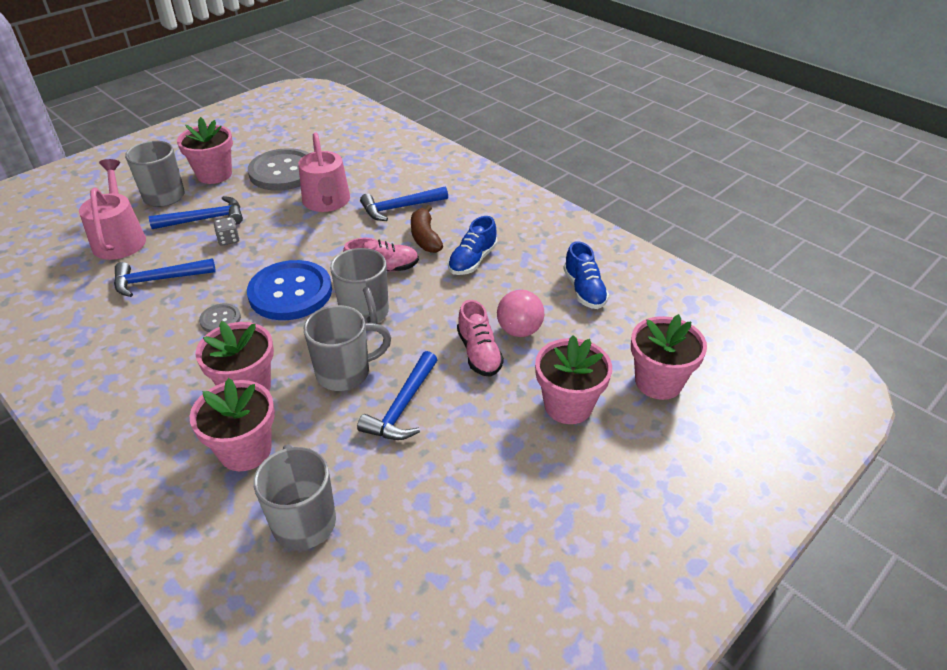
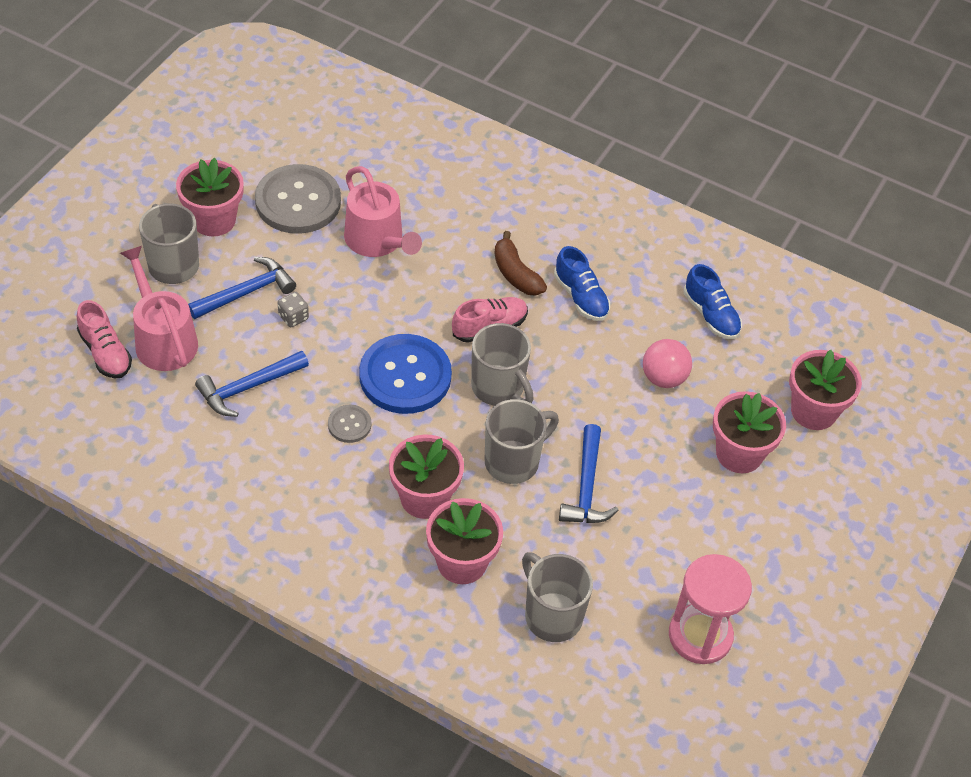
camera: 20 degrees left, 10 degrees up
blue hammer [360,187,448,221] -> none
blue shoe [448,216,497,275] -> blue shoe turned 45 degrees counterclockwise [554,246,610,321]
pink shoe [457,300,504,377] -> pink shoe moved to [77,300,132,378]
none -> pink hourglass [669,554,752,664]

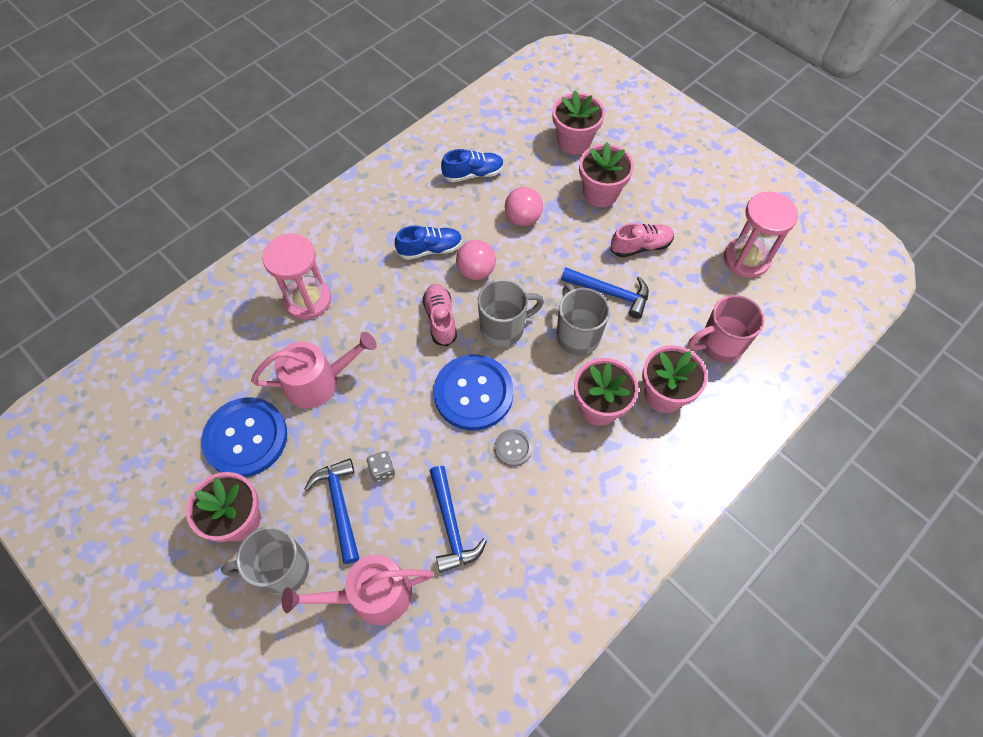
camera: 70 degrees left, 10 degrees up
pink shoe [77,300,132,378] -> pink shoe moved to [610,223,674,258]
grey button [255,164,341,234] -> blue button [201,397,287,477]
brown banana [494,231,547,295] -> none
grey mug [522,552,593,642] -> pink mug [688,295,764,363]
none -> pink hourglass [262,234,331,320]
none -> pink ball [456,240,496,280]

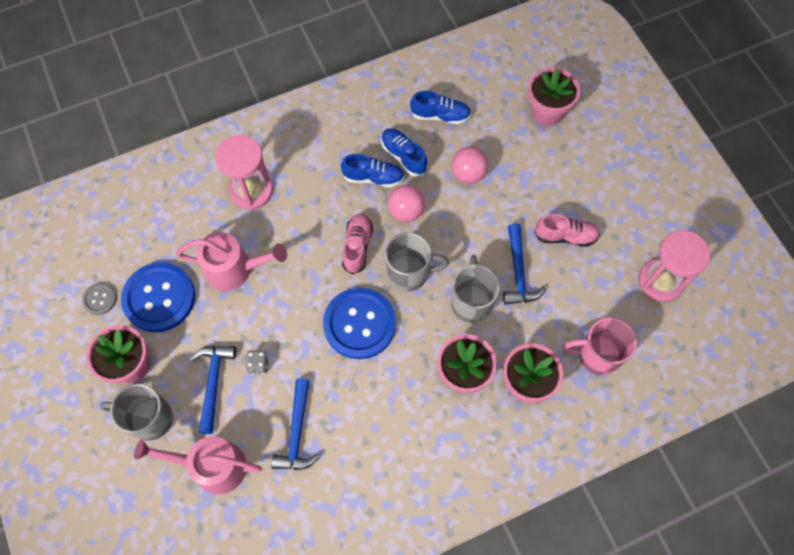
camera: 20 degrees right, 5 degrees up
grey button [494,429,532,466] -> grey button moved to [82,283,117,315]
blue hammer [561,268,649,319] -> blue hammer turned 45 degrees clockwise [503,223,546,305]
pink flower pot [579,142,634,207] -> none
none -> blue shoe [381,128,428,176]

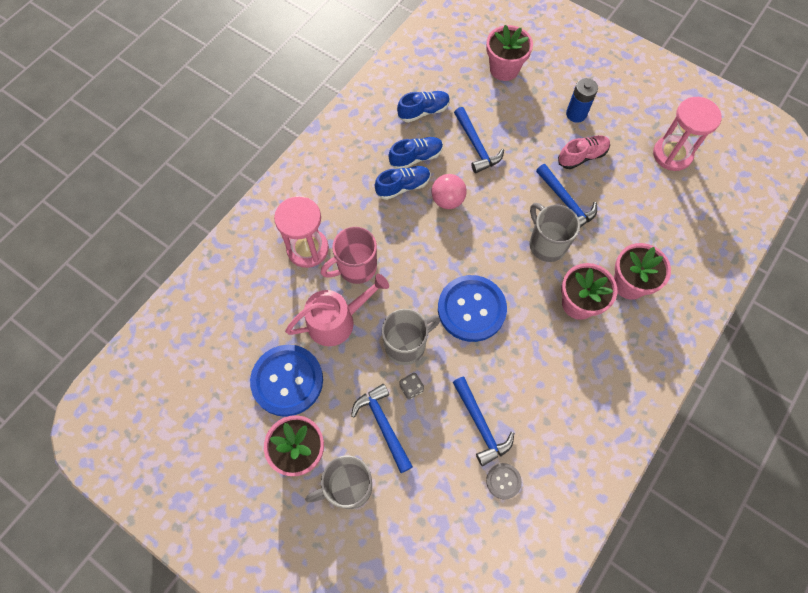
camera: 30 degrees left, 0 degrees up
grey button [82,283,117,315] -> grey button moved to [486,463,522,499]
pink watering can [134,436,262,494] -> none
pink shoe [342,213,373,274] -> none
blue shoe [381,128,428,176] -> blue shoe turned 135 degrees clockwise [388,137,443,169]
grey mug [385,232,449,291] -> grey mug moved to [382,309,440,365]
pink ball [452,147,488,184] -> blue hammer [454,107,504,173]
pink mug [563,317,637,375] -> pink mug moved to [321,227,377,284]
none -> blue battery [566,78,598,123]

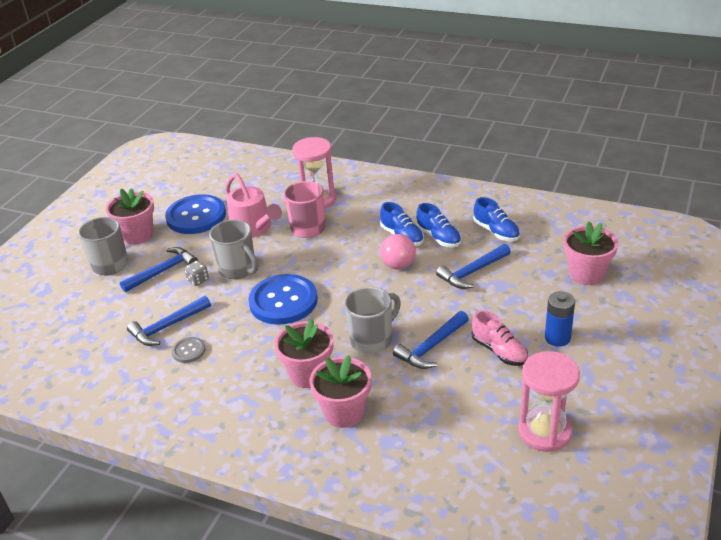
camera: 80 degrees right, 30 degrees down
grey button [486,463,522,499] -> grey button moved to [172,337,206,363]

